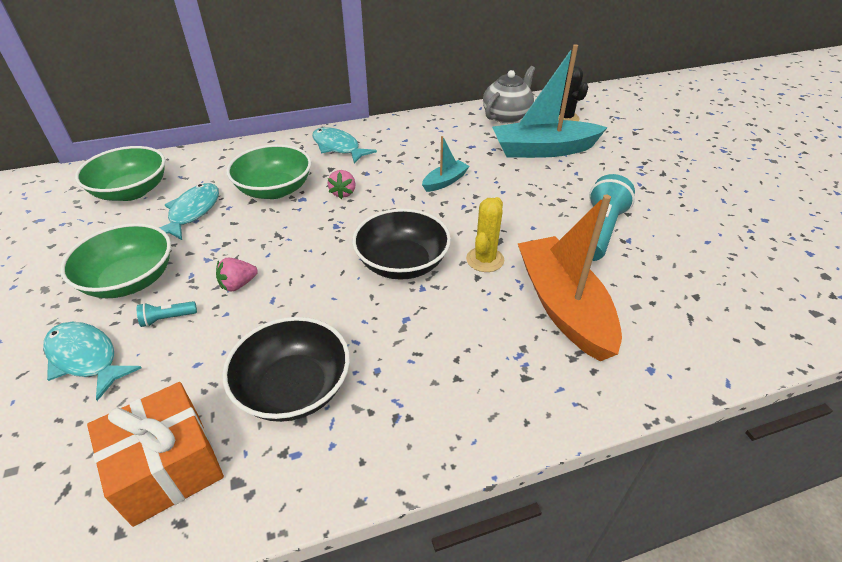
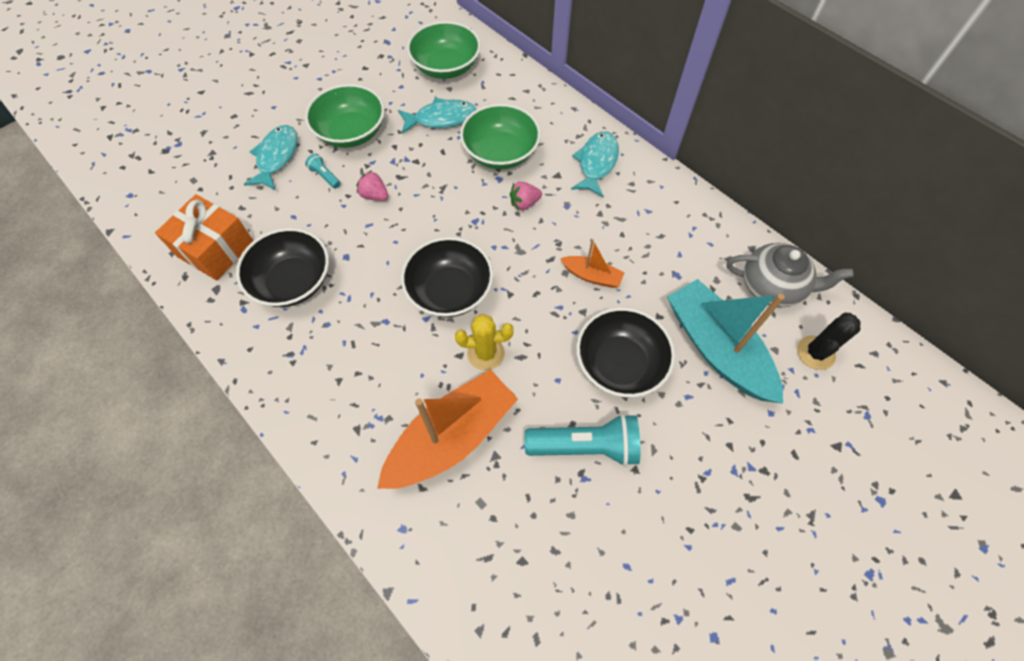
camera: 65 degrees right, 20 degrees up
turquoise boat [422,136,470,192] -> orange boat [560,239,625,288]
none -> black bowl [576,307,675,397]

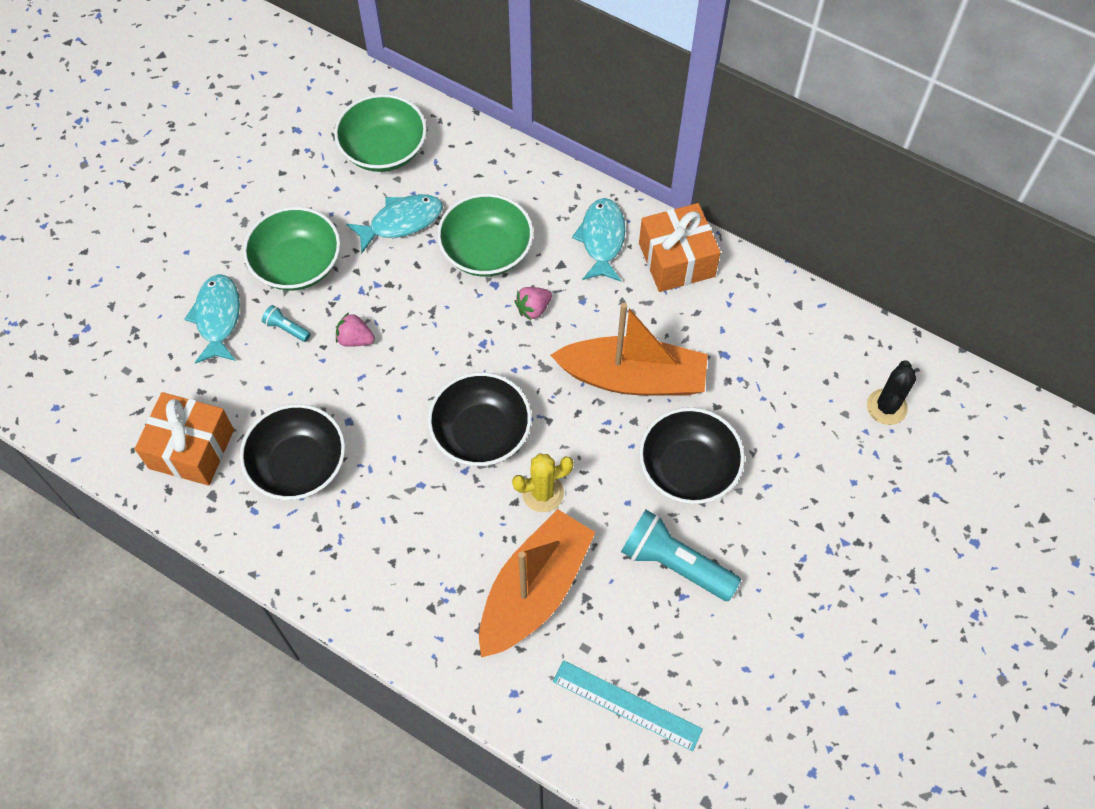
camera: 15 degrees left, 0 degrees up
turquoise flashlight [525,414,640,467] -> turquoise flashlight turned 135 degrees counterclockwise [621,510,741,601]
orange boat [560,239,625,288] -> orange boat [550,303,708,396], size x2.10
turquoise boat [667,279,785,404] -> none
grey teapot [727,243,854,307] -> none
none -> turquoise ruler [553,660,703,751]
none -> orange gift [639,203,721,292]

